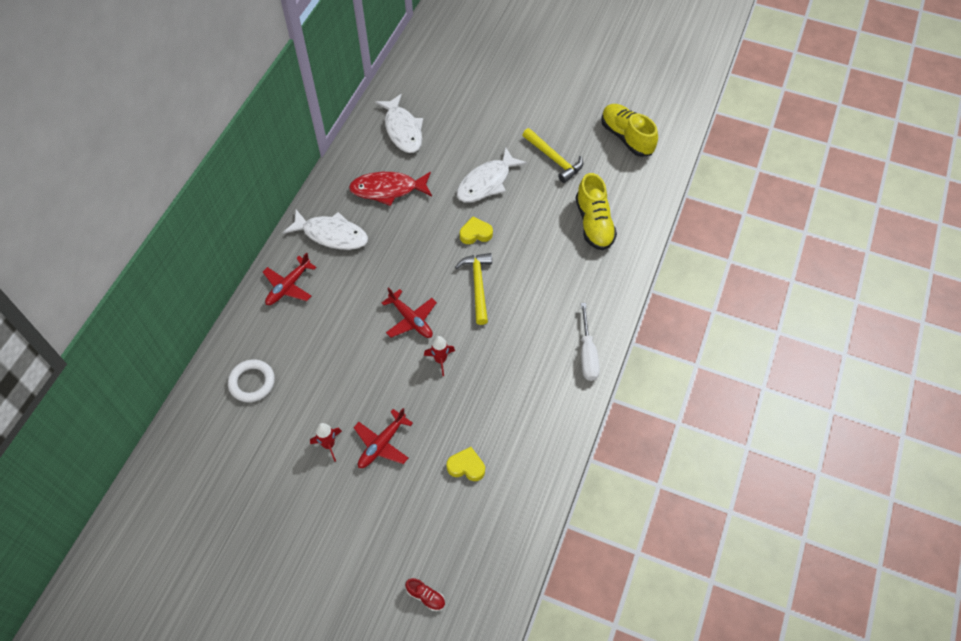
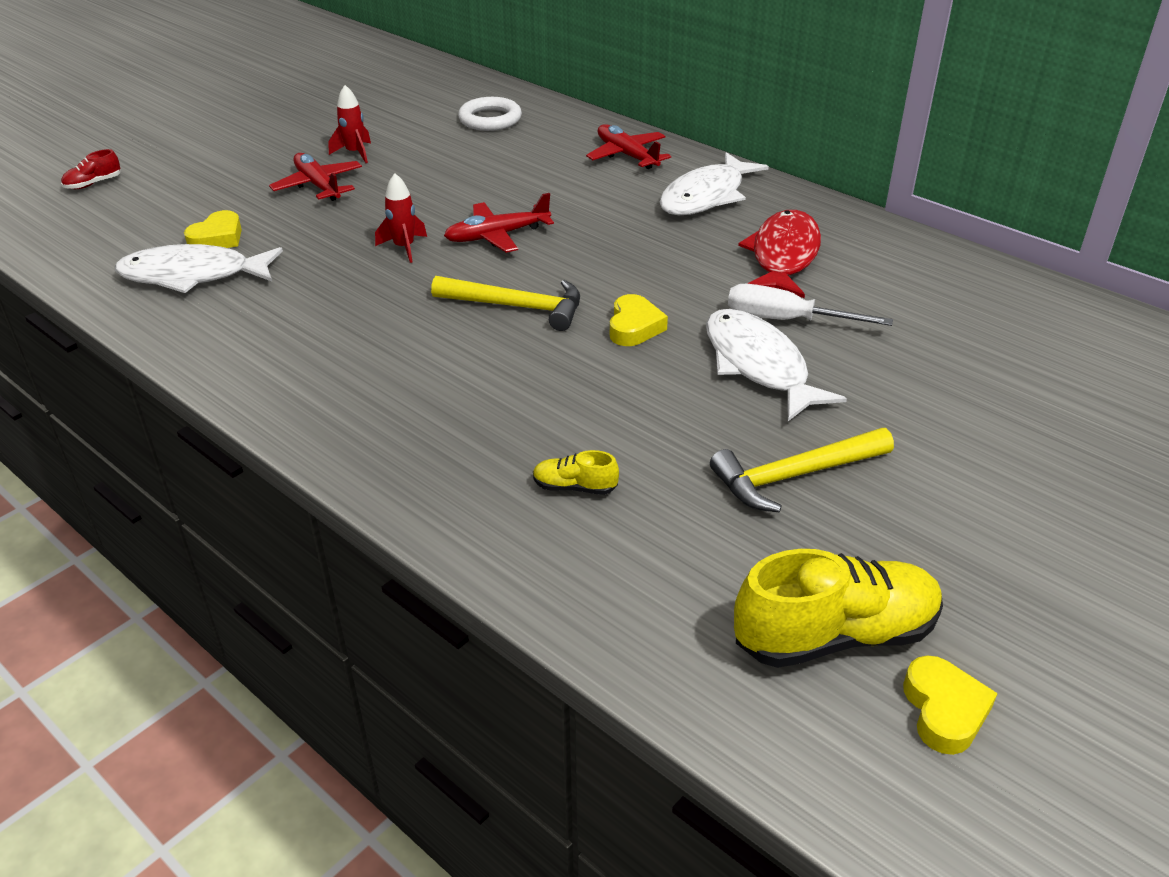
camera: 110 degrees right, 20 degrees down
white fish [375,94,423,153] -> white fish moved to [115,244,283,293]
yellow shoe [576,173,617,250] -> yellow shoe [533,450,619,495], size x0.46
white screwdriver [581,303,600,381] -> white screwdriver moved to [728,284,893,326]
none -> yellow heart [903,656,998,755]

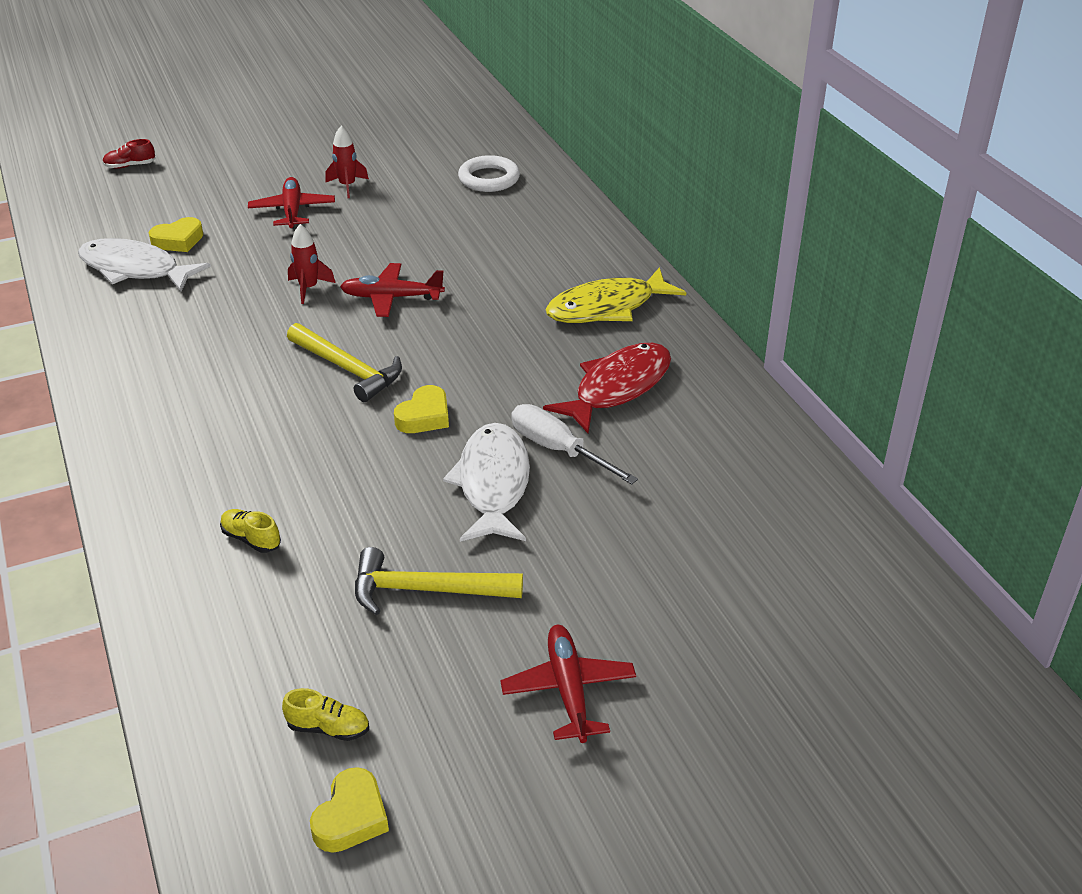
camera: 25 degrees right, 0 degrees up
red plane [586,124,671,169] -> red plane moved to [500,625,636,743]
white fish [660,152,769,215] -> yellow fish [546,267,686,323]
yellow shoe [734,549,943,668] -> yellow shoe [282,688,369,741], size x0.46

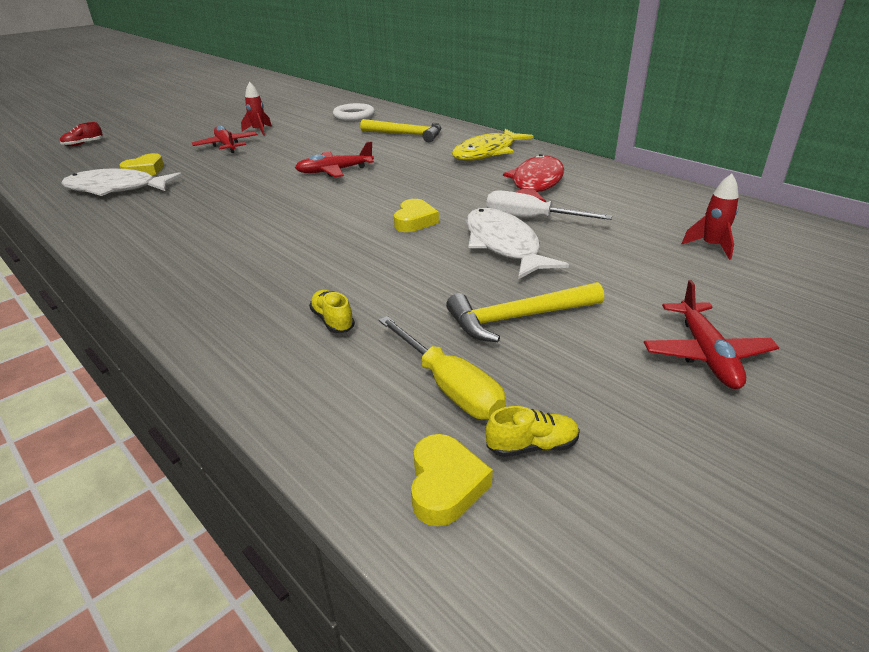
camera: 20 degrees left, 5 degrees down
yellow shoe [220,509,281,553] -> yellow shoe turned 45 degrees clockwise [309,290,355,333]
yellow hammer [287,323,402,402] -> yellow hammer moved to [360,119,441,142]
red rocket [288,224,335,304] -> red rocket moved to [682,174,739,260]
yellow heart [310,767,389,853] -> yellow heart moved to [411,434,493,526]
red plane [500,625,636,743] -> red plane turned 150 degrees counterclockwise [644,280,779,389]
none -> yellow screwdriver [379,316,506,420]

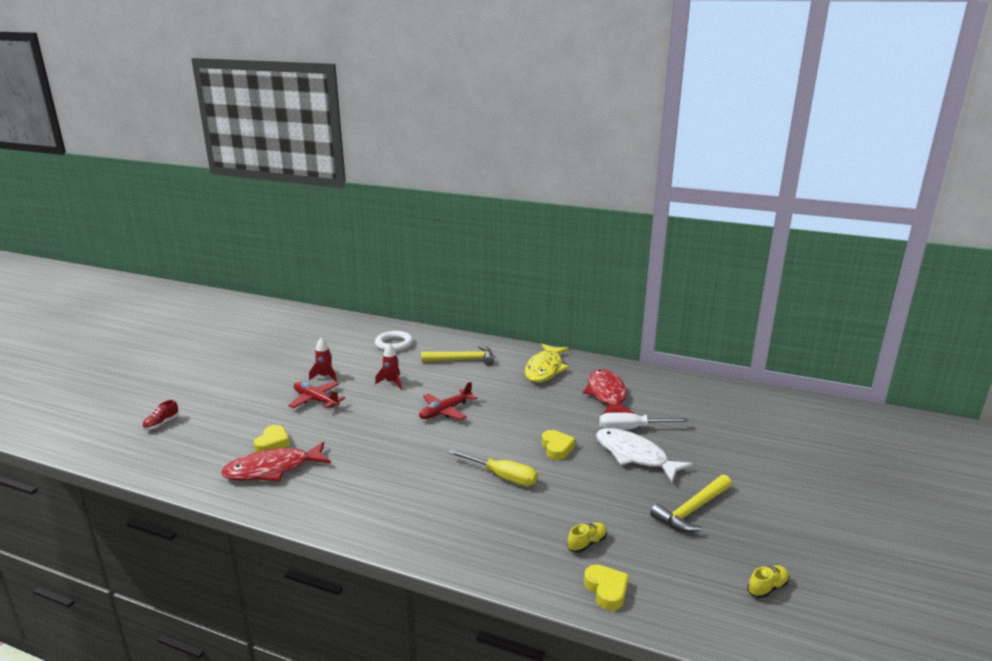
camera: 25 degrees left, 10 degrees down
white fish [61,169,182,196] -> red fish [221,441,331,481]
yellow shoe [309,290,355,333] -> yellow shoe turned 105 degrees clockwise [567,522,607,553]
yellow screwdriver [379,316,506,420] -> yellow screwdriver moved to [448,450,538,486]
yellow heart [411,434,493,526] -> yellow heart moved to [584,565,629,611]
red plane [644,280,779,389] -> none
red rocket [682,174,739,260] -> red rocket moved to [375,343,401,389]

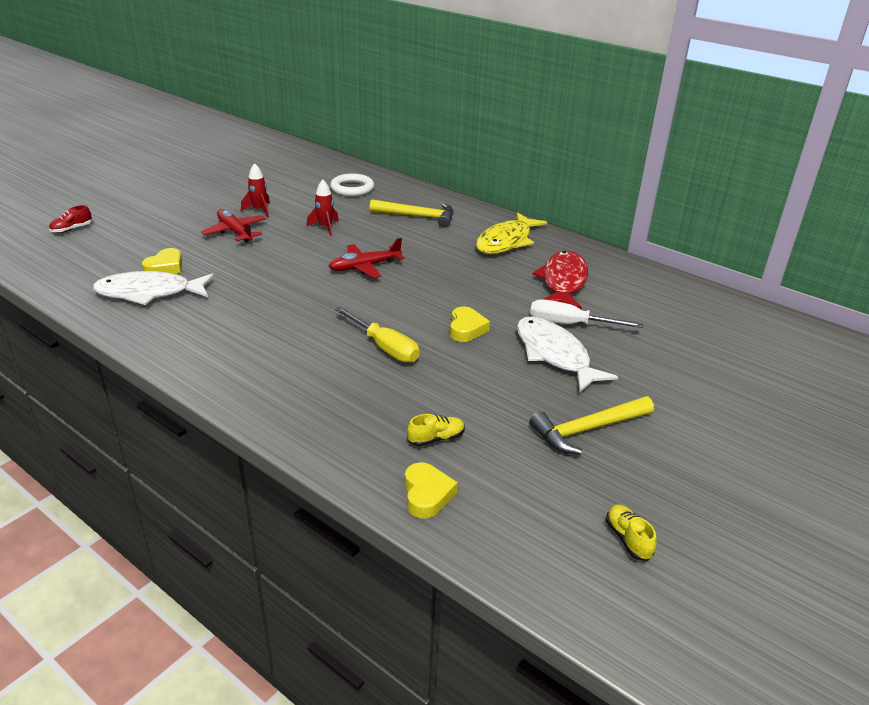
camera: 15 degrees right, 10 degrees up
red fish [221,441,331,481] -> white fish [93,271,214,305]
yellow shoe [747,565,789,598] -> yellow shoe turned 90 degrees counterclockwise [606,504,656,561]

